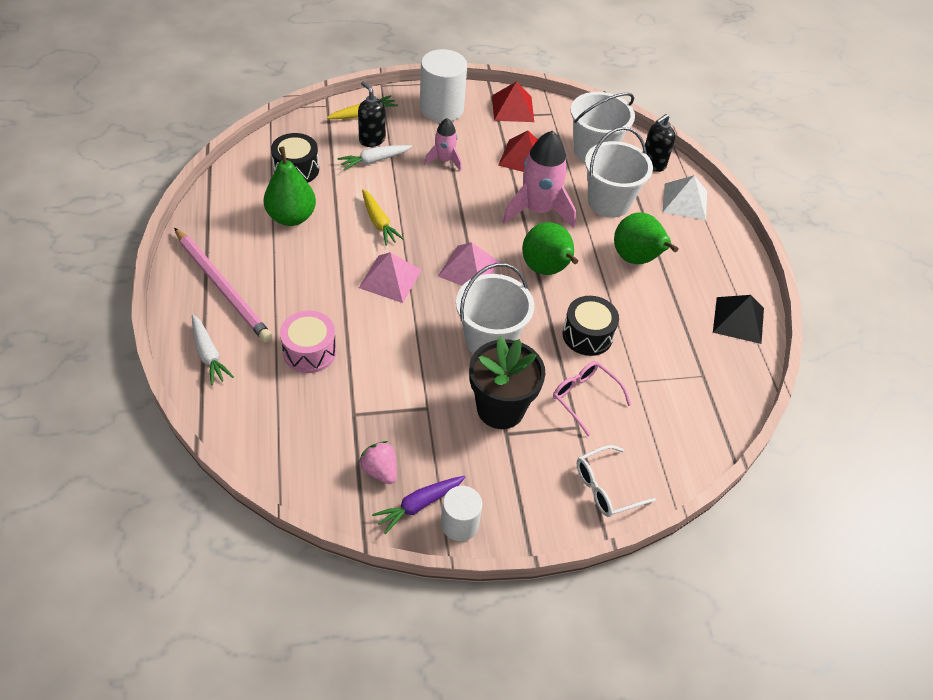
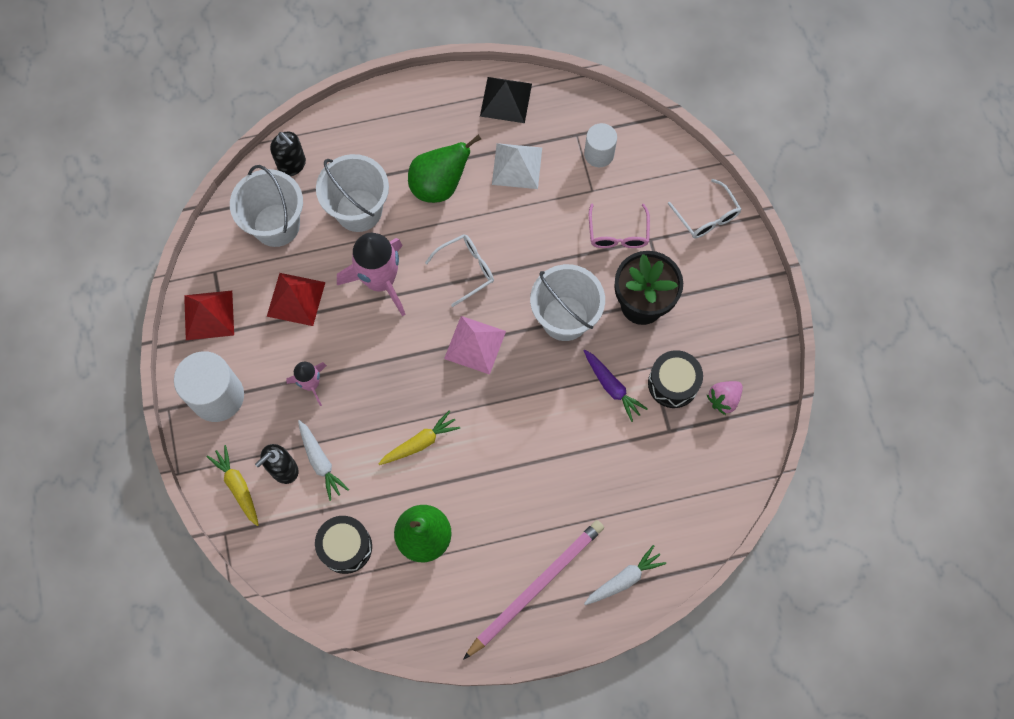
camera: 90 degrees left, 20 degrees up
pink drum [280,311,336,373] -> none
pink pyramid [359,252,422,303] -> none
purple carrot [372,476,465,534] -> purple carrot moved to [584,350,648,422]
white cylinder [441,486,482,541] -> white cylinder moved to [584,123,617,167]
green pear [522,222,578,275] -> white glasses [425,234,494,307]
pink glasses [553,361,631,436] -> pink glasses turned 45 degrees counterclockwise [589,204,650,248]
black drum [563,296,619,356] -> black drum moved to [648,350,703,408]
white pyramid [662,175,707,220] -> white pyramid moved to [492,143,542,189]

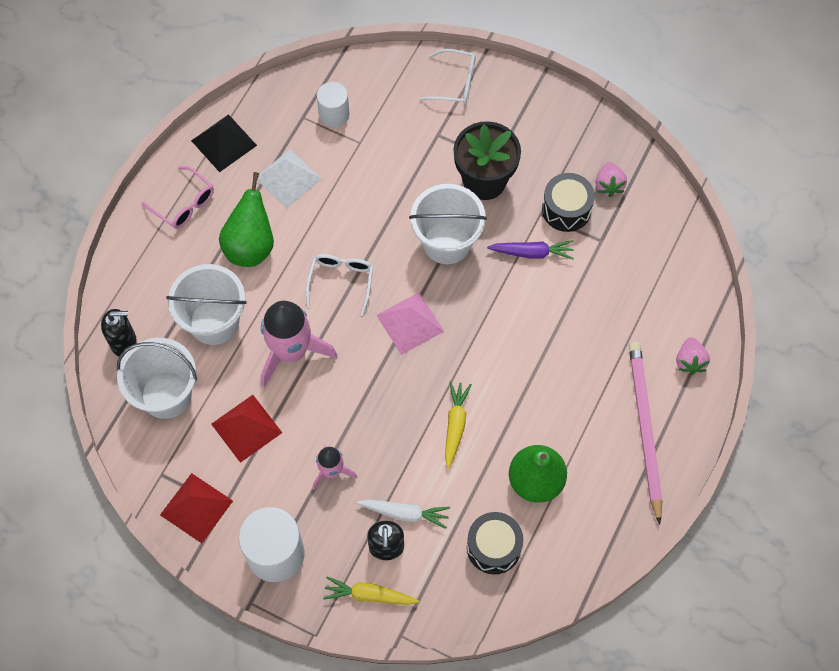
camera: 50 degrees left, 5 degrees down
white carrot [584,545,666,605] -> pink strawberry [676,337,710,375]
pink glasses [589,204,650,248] -> pink glasses moved to [141,166,214,229]

